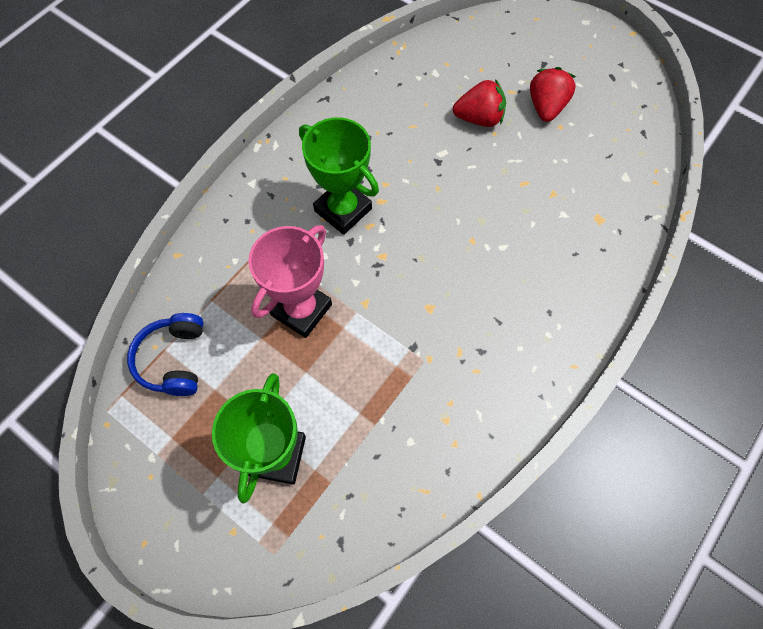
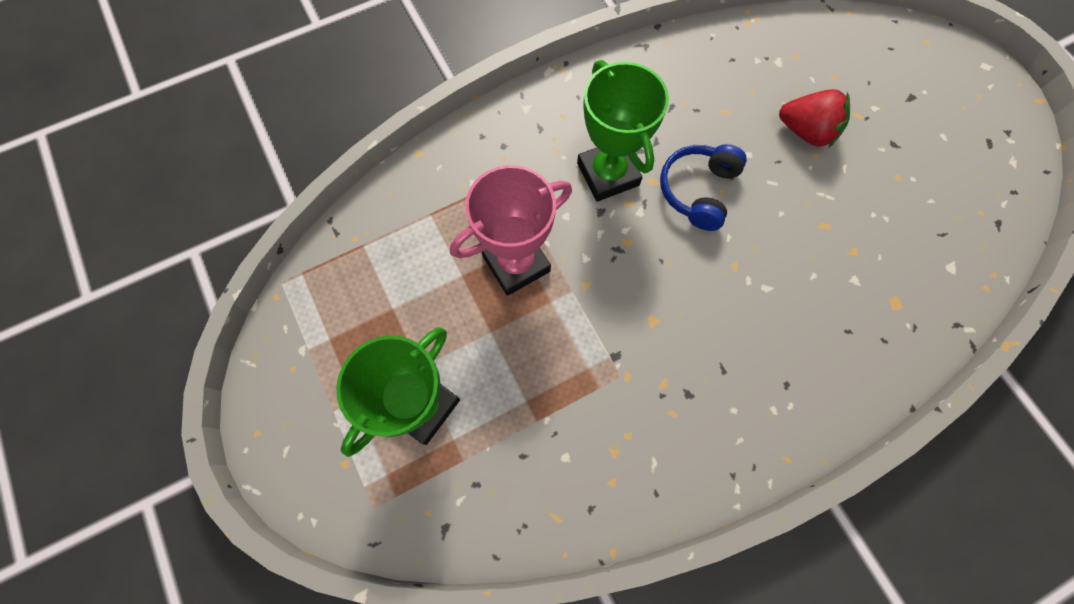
camera: 25 degrees right, 5 degrees up
blue headphones [127,313,204,396] -> blue headphones moved to [660,144,747,231]
red strawberry [530,67,576,122] -> none

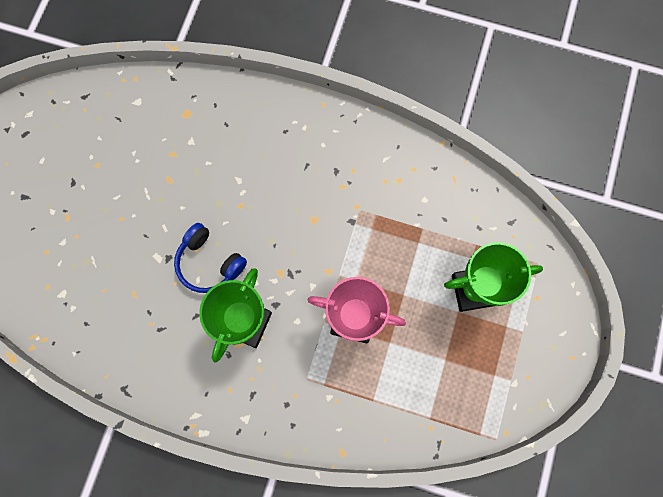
camera: 135 degrees left, 5 degrees up
blue headphones [660,144,747,231] -> blue headphones turned 60 degrees clockwise [174,223,247,293]
red strawberry [779,89,850,148] -> none

